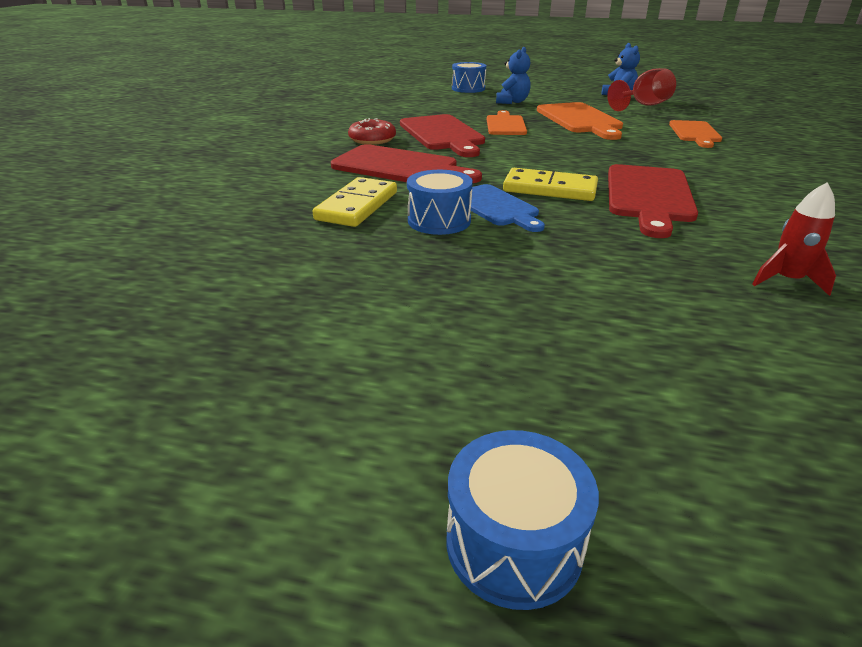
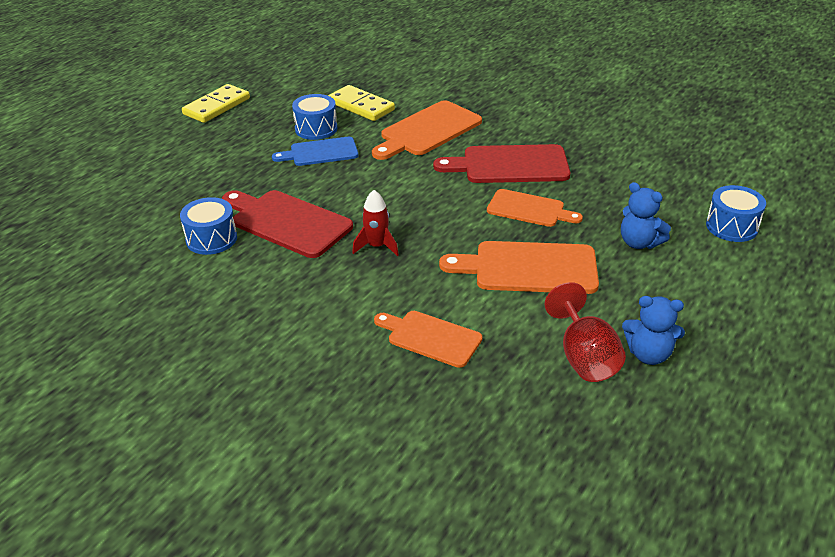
camera: 110 degrees right, 5 degrees up
red cutting board [331,144,482,183] -> orange cutting board [372,100,482,160]
red donut [348,118,396,145] -> none
blue drum [447,430,599,610] -> blue drum moved to [180,197,237,255]
yellow domino [503,168,598,201] -> yellow domino moved to [182,84,250,123]
red rocket [752,182,836,296] -> red rocket moved to [352,190,399,256]

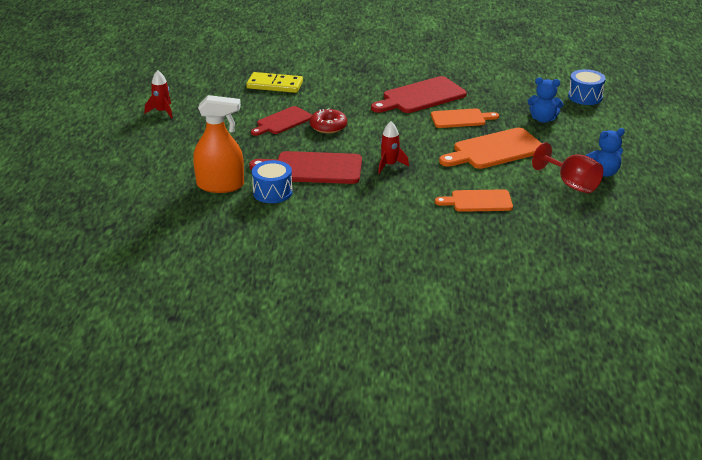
camera: 30 degrees left, 5 degrees down
yellow domino [182,84,250,123] -> red rocket [145,70,173,119]
blue cutting board [272,137,358,166] -> red cutting board [251,106,312,136]
blue drum [292,94,337,140] -> none
orange cutting board [372,100,482,160] -> none
none -> orange spray bottle [193,95,244,193]
none -> red donut [310,108,347,133]

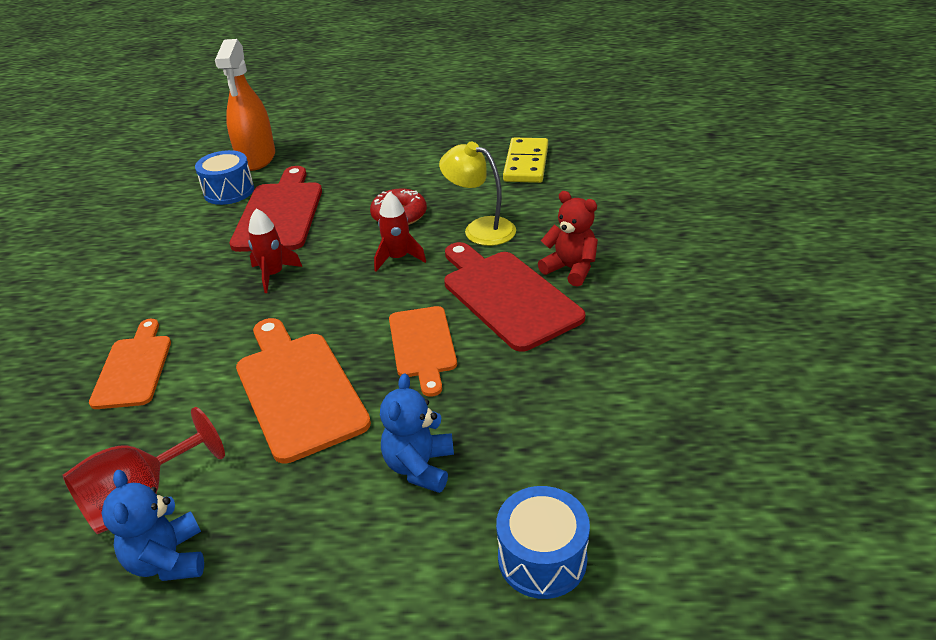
camera: 90 degrees right, 5 degrees up
red rocket [145,70,173,119] -> red rocket moved to [374,192,426,272]
red cutting board [251,106,312,136] -> none
none -> yellow lamp [439,142,516,246]
none -> red teddy bear [538,191,598,287]

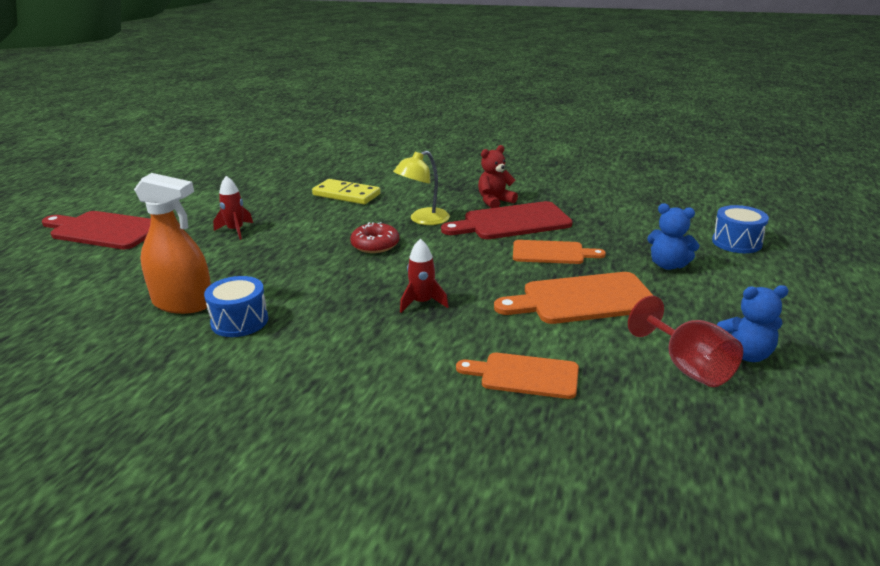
camera: 75 degrees left, 10 degrees down
red cutting board [229,166,322,252] -> red cutting board moved to [42,211,151,249]
red rocket [374,192,426,272] -> red rocket moved to [213,176,253,240]

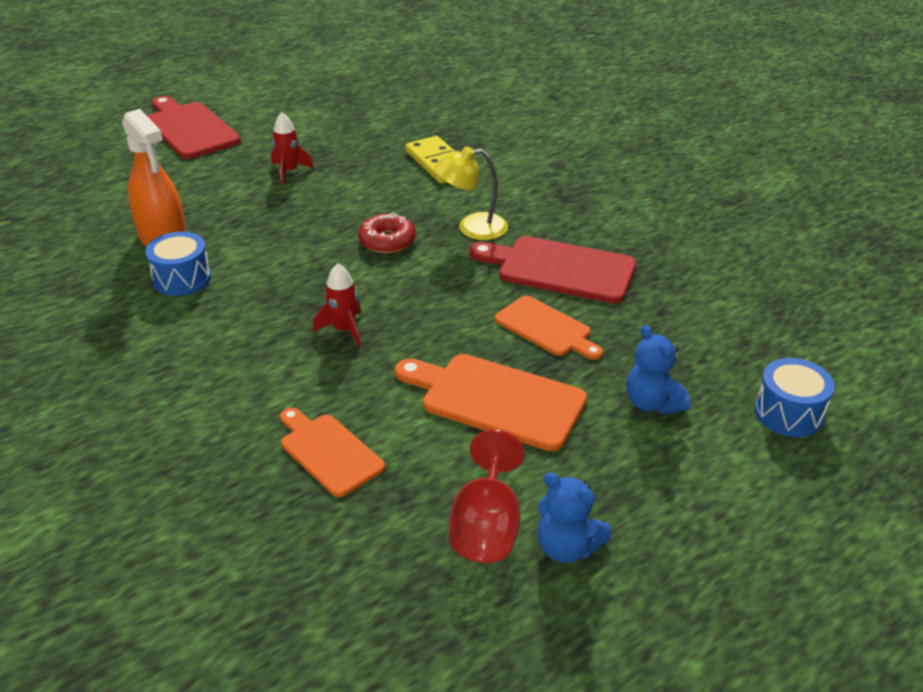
camera: 35 degrees right, 10 degrees up
red teddy bear [478,145,518,208] -> none

